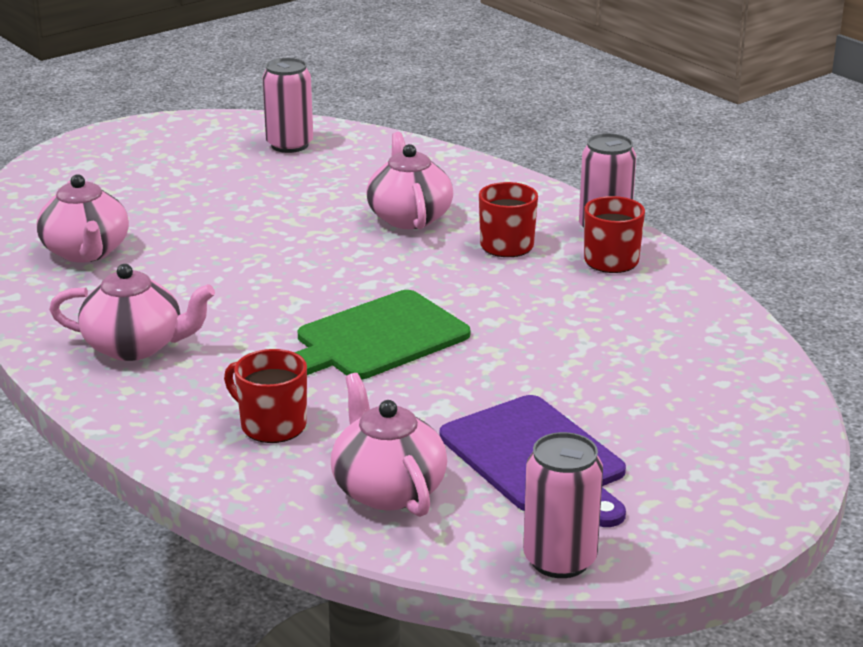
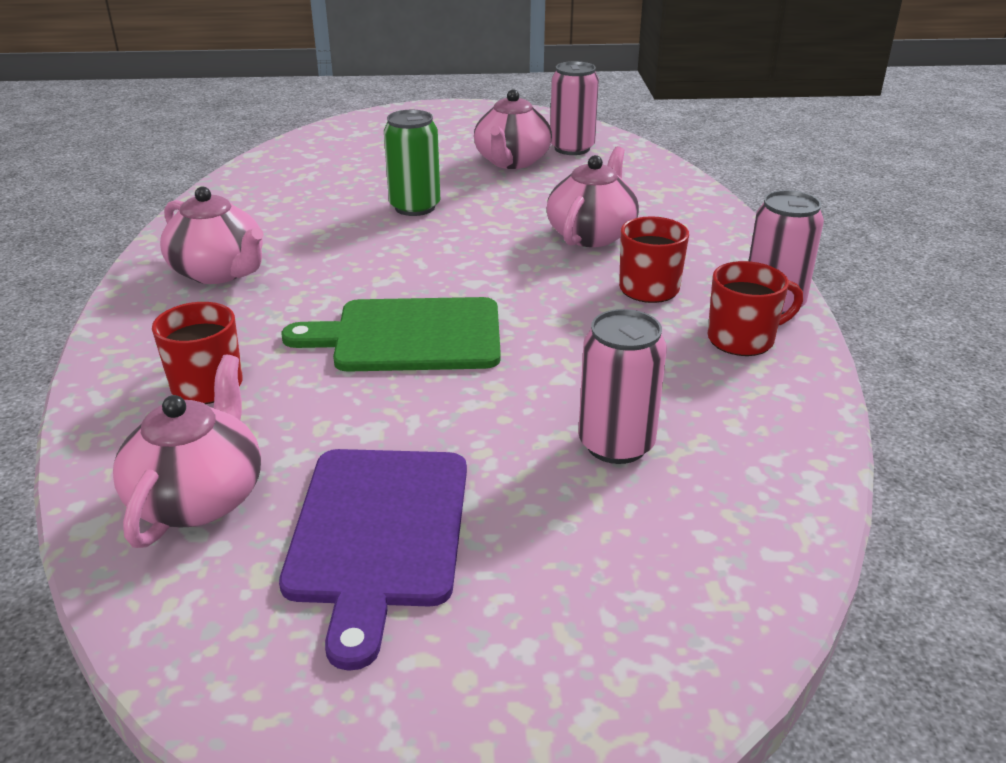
camera: 35 degrees right, 5 degrees up
pink teapot [37,174,129,262] -> pink teapot moved to [474,89,552,169]
pink can [523,432,603,578] -> pink can moved to [578,309,667,464]
none -> green can [384,110,440,216]

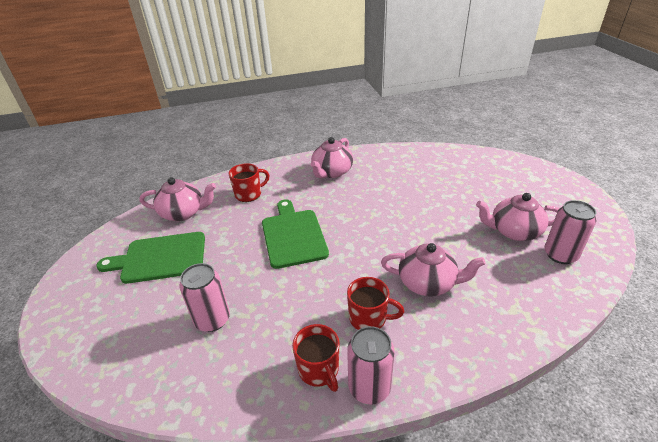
camera: 80 degrees right, 5 degrees up
purple cutting board [279,449,467,670] -> green cutting board [96,232,205,284]
green can [384,110,440,216] -> none

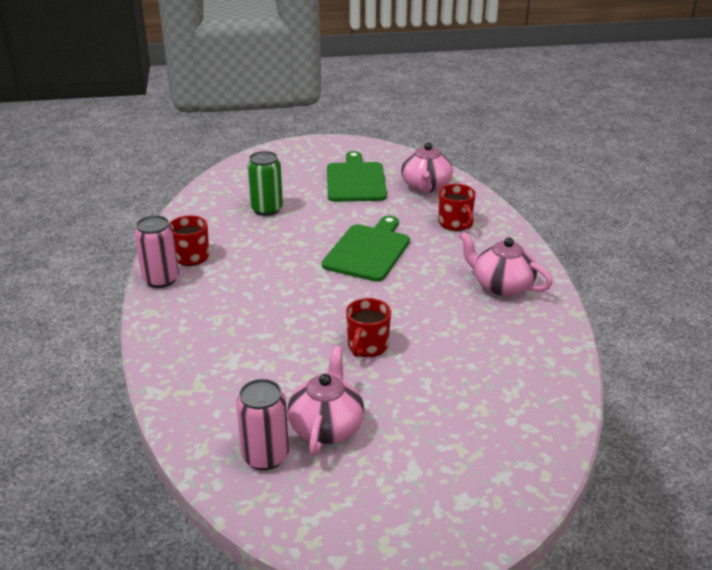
camera: 95 degrees right, 5 degrees down
pink can [179,263,230,332] -> green can [247,151,283,216]
green cutting board [262,199,329,269] -> green cutting board turned 60 degrees counterclockwise [322,216,410,282]
red mug [347,277,404,330] -> red mug moved to [346,298,391,357]
pink teapot [381,243,486,297] -> none

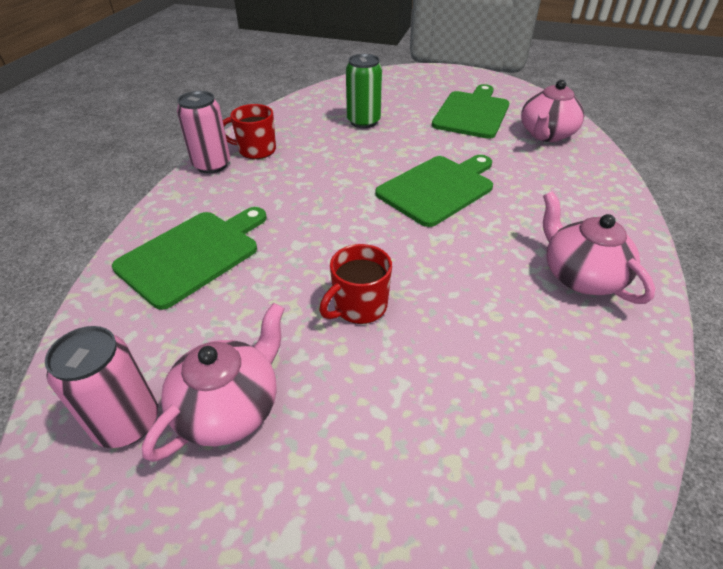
camera: 25 degrees right, 10 degrees up
red mug [439,184,476,231] -> none
none -> green cutting board [112,207,267,310]

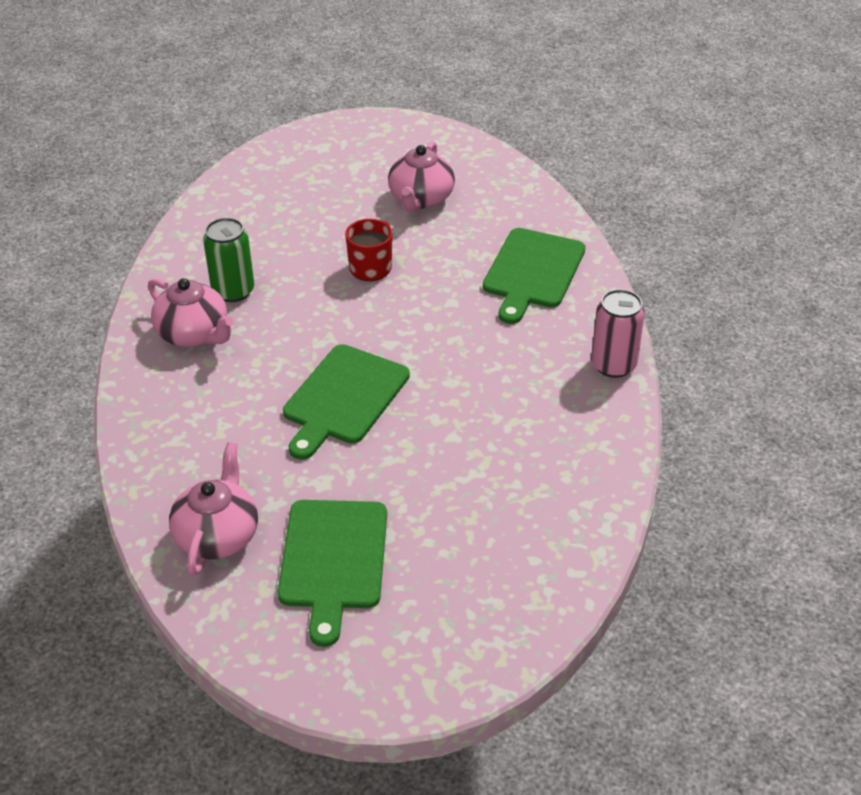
camera: 160 degrees right, 0 degrees up
pink can [45,326,158,448] -> none
red mug [223,104,276,159] -> none
green can [346,54,382,128] -> green can moved to [203,218,254,302]

